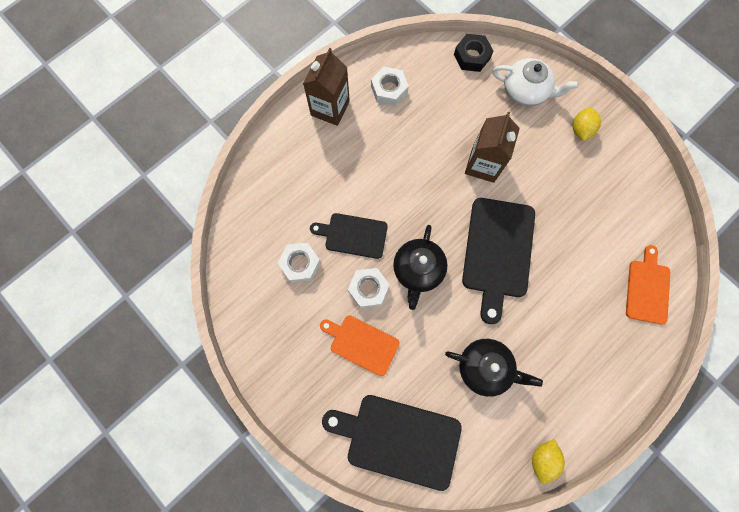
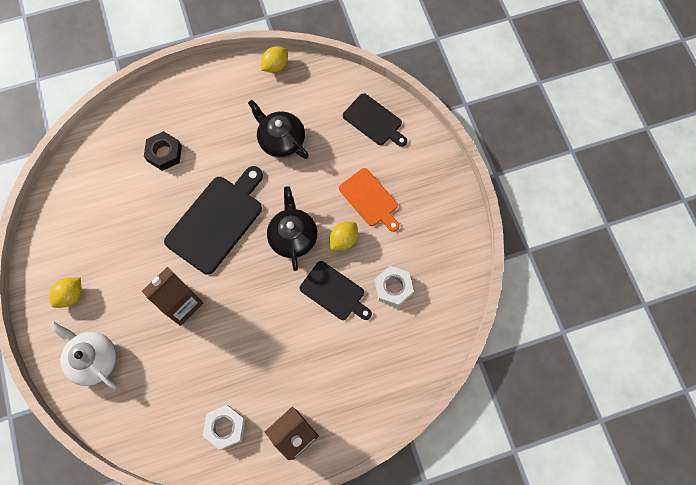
camera: 155 degrees left, 5 degrees down
black cutting board [322,395,462,491] -> black cutting board [343,93,407,147], size x0.61
white nut [348,268,390,308] -> yellow lemon [330,222,358,251]
black teapot [393,225,448,310] -> black teapot turned 45 degrees counterclockwise [267,186,318,271]
black nut [454,34,493,72] -> black nut moved to [144,131,182,171]
orange cutting board [626,245,670,325] -> none

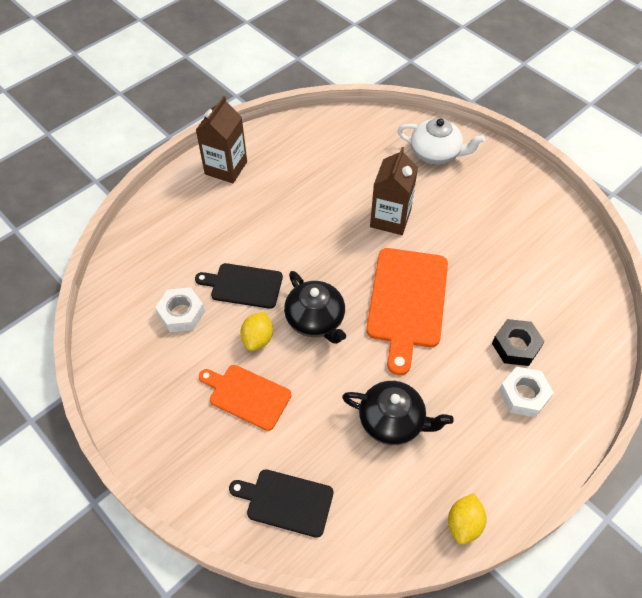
camera: 155 degrees right, 15 degrees down
yellow lemon [50,277,81,308] -> none
black cutting board [164,166,263,275] -> orange cutting board [366,248,448,375]
white nut [203,405,245,450] -> white nut moved to [499,366,554,417]

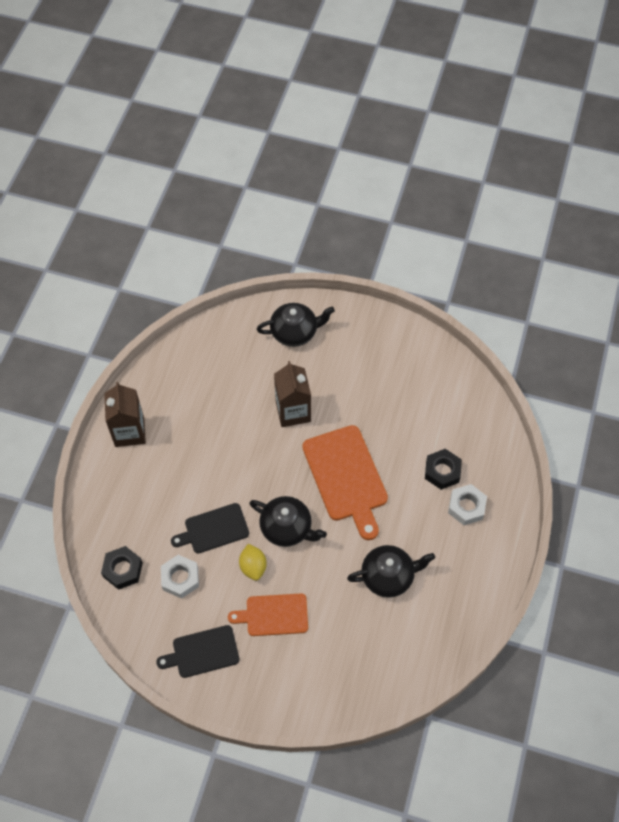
camera: 30 degrees left, 5 degrees up
black cutting board [229,469,333,538] -> black cutting board moved to [156,625,239,678]
white teapot [397,118,485,164] -> black teapot [257,303,335,347]
yellow lemon [448,493,486,545] -> none
none -> black nut [101,546,143,590]

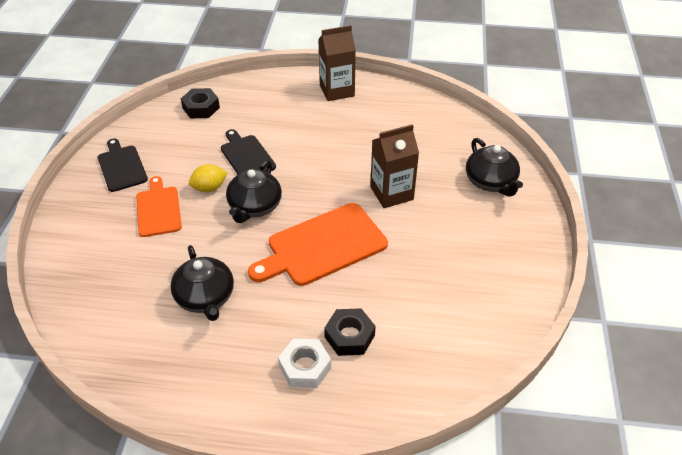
camera: 80 degrees right, 15 degrees down
white nut [161,555,199,599] -> none

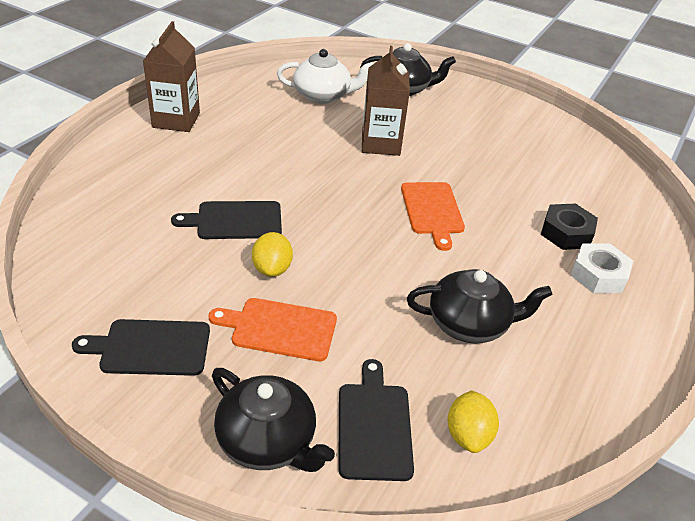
camera: 70 degrees left, 5 degrees down
black nut [181,88,220,118] -> none
black teapot [226,160,282,223] -> black teapot moved to [212,368,335,472]
orange cutting board [248,203,388,286] -> orange cutting board [401,182,465,251], size x0.61
none -> white teapot [277,49,373,104]
none -> black cutting board [338,359,414,481]
none -> yellow lemon [448,390,499,453]

